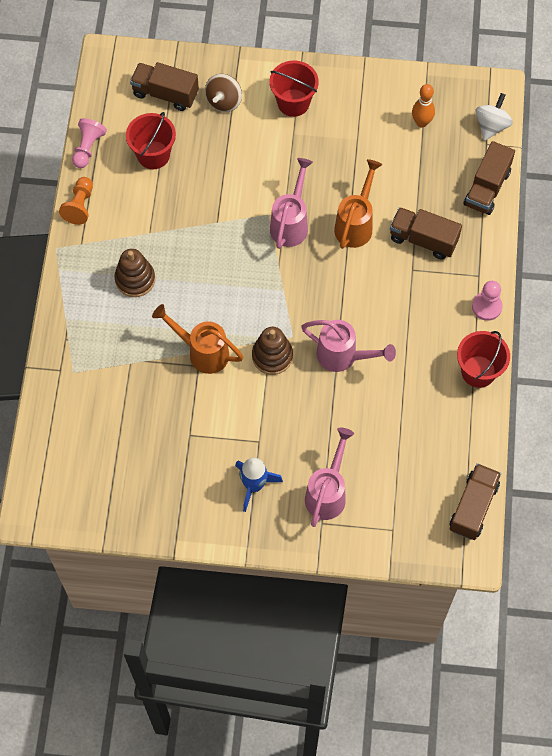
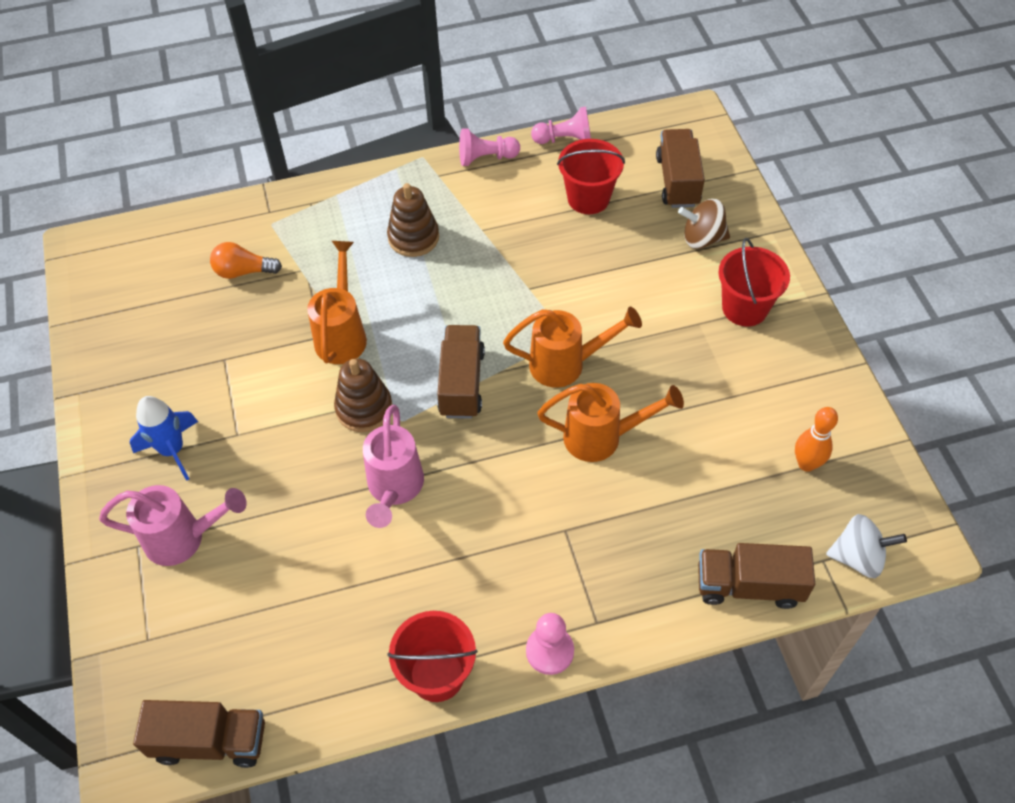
camera: 70 degrees right, 10 degrees down
orange pawn [59,177,93,225] -> pink pawn [459,128,520,166]
pink watering can [270,158,313,249] -> orange watering can [503,307,642,388]
brown truck [390,207,462,260] -> brown truck moved to [437,325,485,419]
none -> orange light bulb [210,242,282,279]

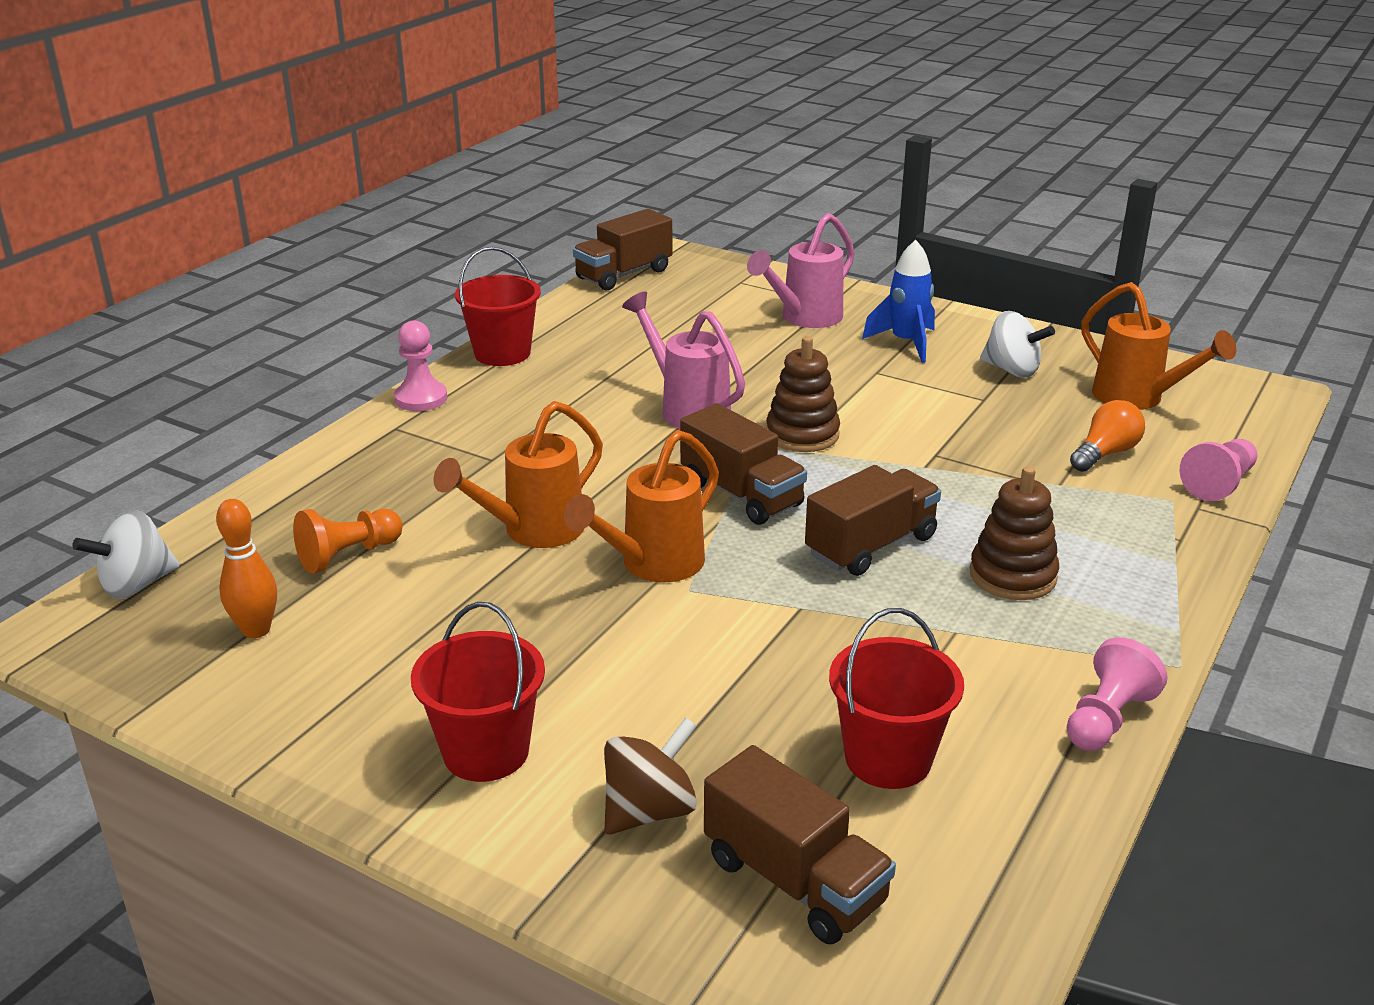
camera: 135 degrees right, 25 degrees down
orange watering can [307,241,367,364] -> orange watering can moved to [1081,282,1237,410]
pink pawn [531,107,591,144] -> pink pawn moved to [1180,439,1258,501]
brown truck [698,543,815,609] -> brown truck moved to [805,465,941,576]
none -> orange pawn [293,509,403,573]
none -> white spinning top [980,311,1055,378]

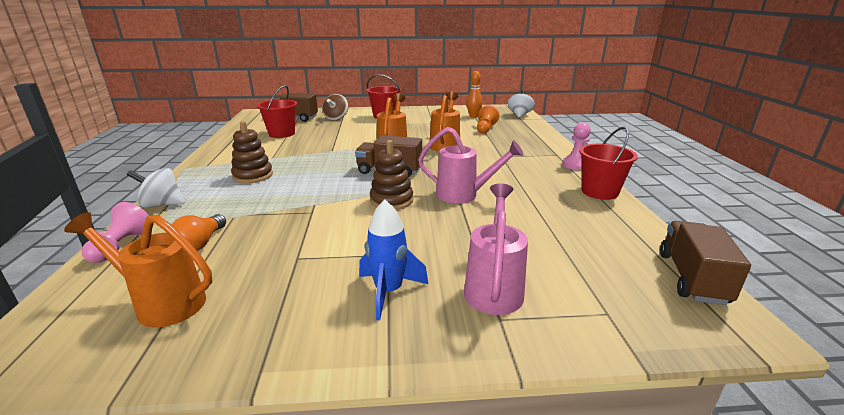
camera: 145 degrees right, 5 degrees down
brown truck [805,465,941,576] -> none
white spinning top [980,311,1055,378] -> white spinning top moved to [127,168,185,208]
pink pawn [1067,637,1168,751] -> none

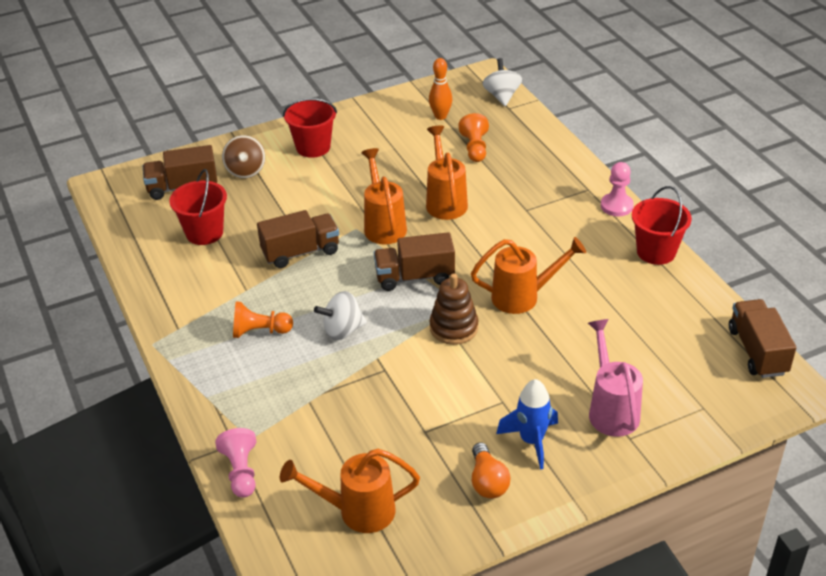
camera: 20 degrees left, 15 degrees up
white spinning top [127,168,185,208] -> white spinning top moved to [314,291,367,340]
orange light bulb [171,214,226,251] -> orange light bulb moved to [472,443,511,499]
brown stacking toy [231,121,273,183] -> orange pawn [233,301,293,338]
pink watering can [418,127,524,204] -> orange watering can [471,237,586,314]
none -> brown truck [257,210,339,268]

